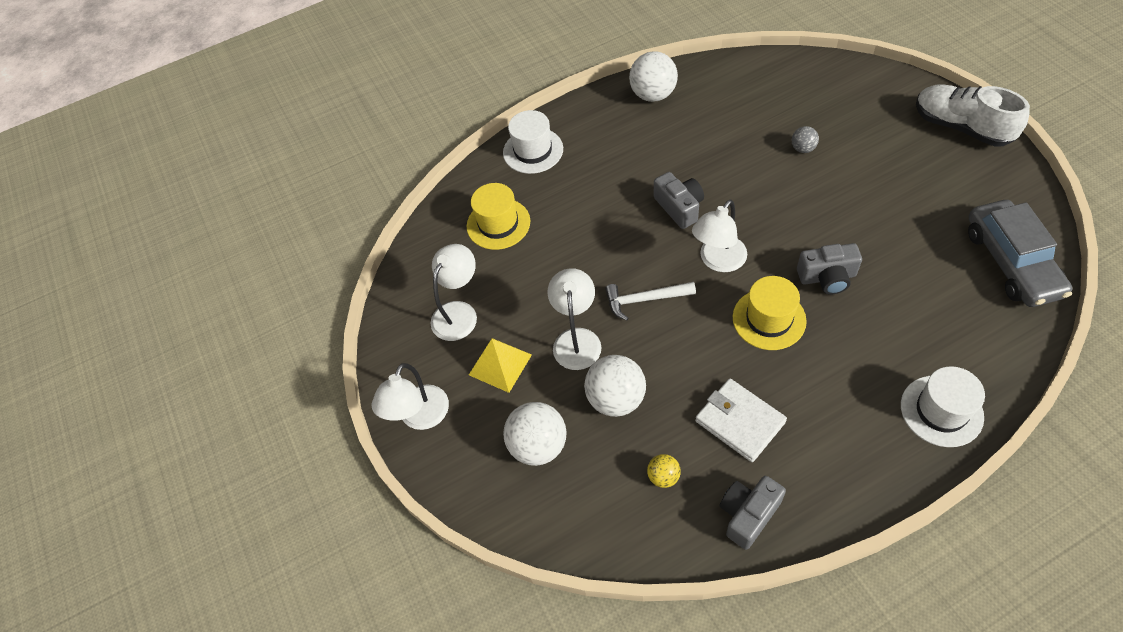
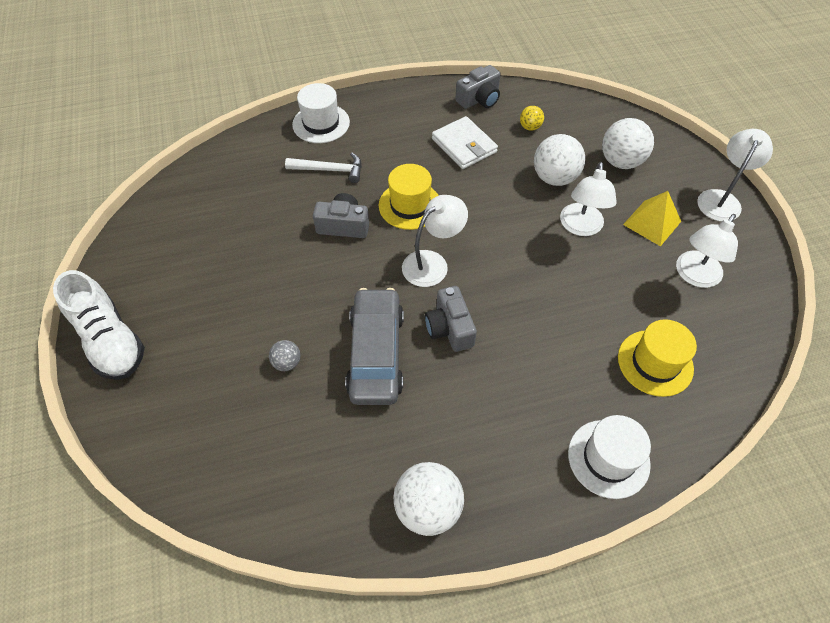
camera: 175 degrees left, 0 degrees up
white hammer [605,282,696,320] -> white hammer moved to [285,152,362,183]
grey car [968,200,1073,307] -> grey car moved to [345,288,404,405]

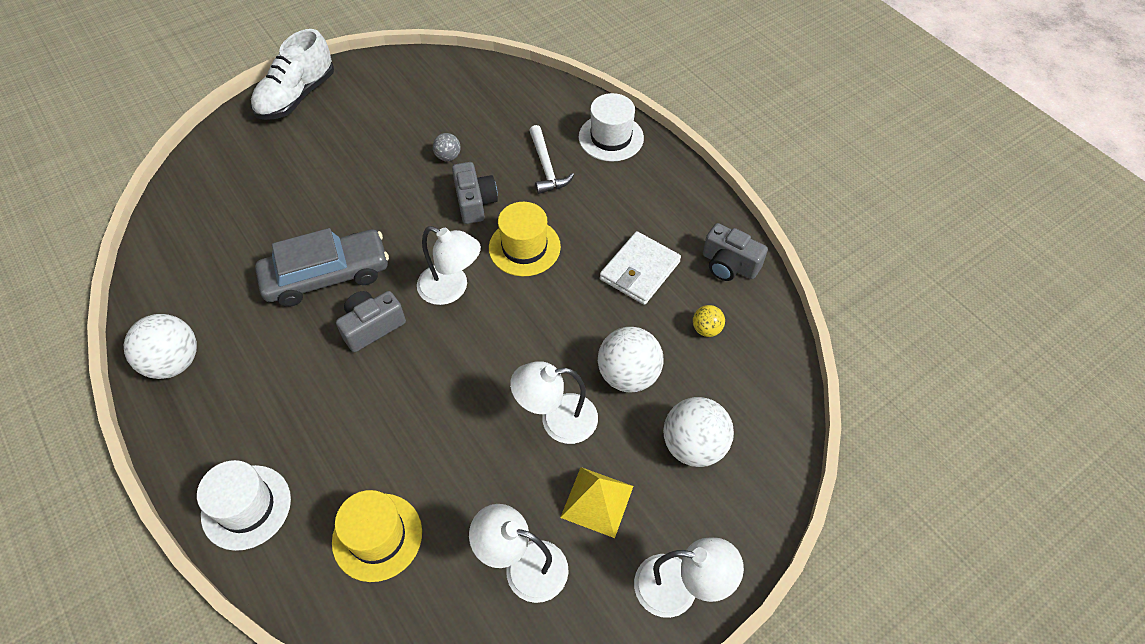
camera: 70 degrees right, 0 degrees up
grey ball [269,340,300,371] -> grey ball moved to [433,133,461,161]

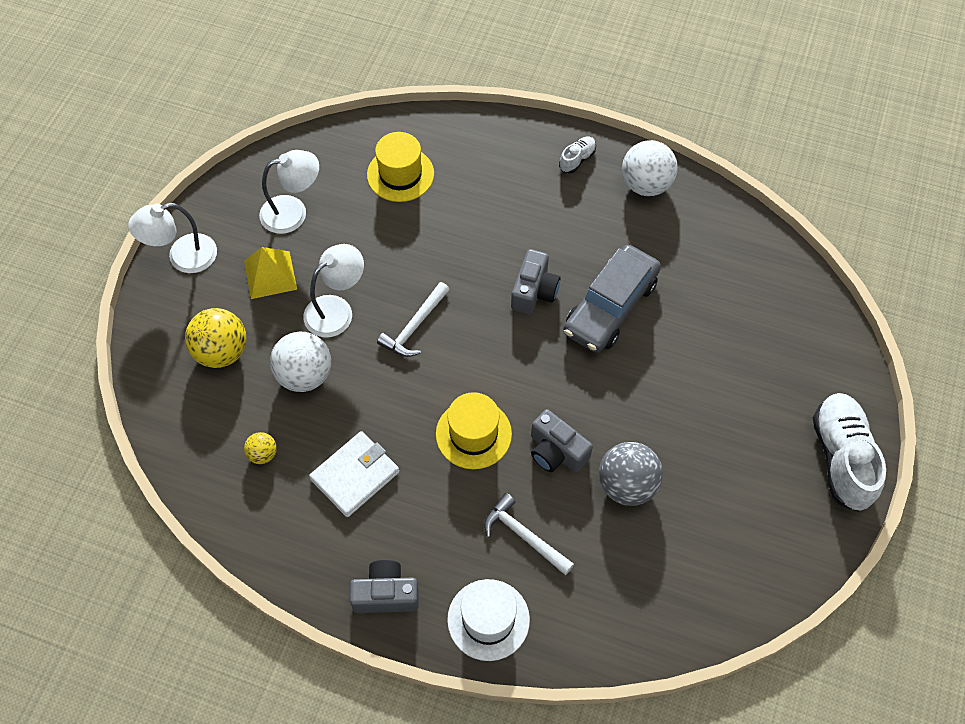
camera: 145 degrees right, 5 degrees up
white hat [197,460,291,551] -> none
white lamp [417,226,481,305] -> none
grey ball [433,133,461,161] -> grey ball [599,442,663,506], size x1.94
white wallet [600,231,681,305] -> white wallet turned 45 degrees clockwise [309,431,399,517]
white ball [663,397,734,467] -> yellow ball [185,308,247,368]
grey camera [703,223,768,281] -> grey camera moved to [350,560,419,613]
none -> white hammer [377,282,450,357]
none -> white shoe [559,137,596,173]

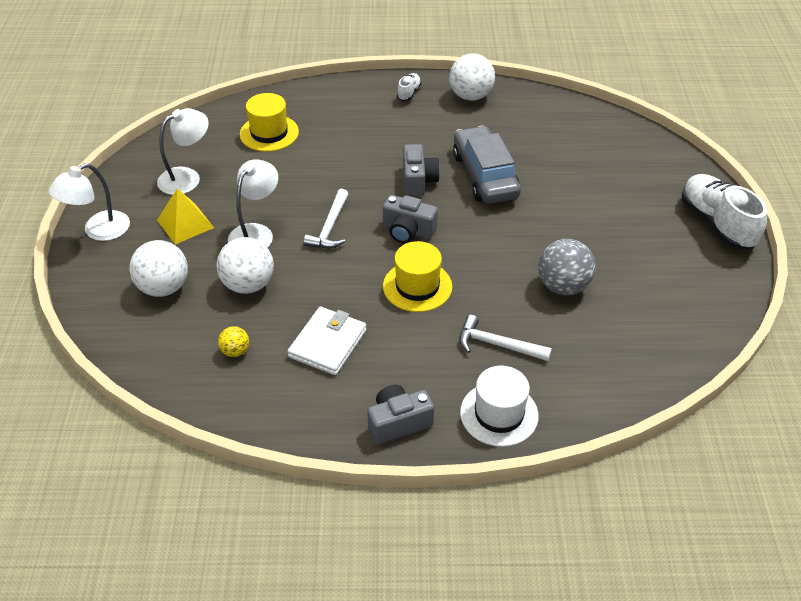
camera: 20 degrees left, 15 degrees down
yellow ball [185,308,247,368] -> white ball [129,240,188,297]
grey camera [531,409,593,472] -> grey camera moved to [383,195,438,243]
grey car [563,245,661,353] -> grey car turned 150 degrees clockwise [453,126,521,204]

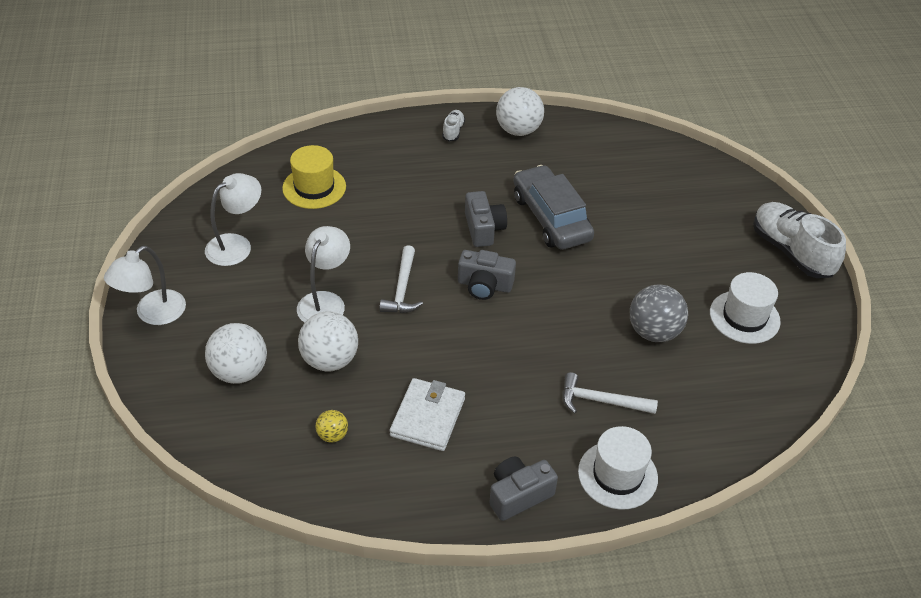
camera: 10 degrees left, 0 degrees up
yellow pyramid [157,188,214,244] -> none
yellow hat [383,241,452,312] -> none
none -> white hat [710,272,781,344]

